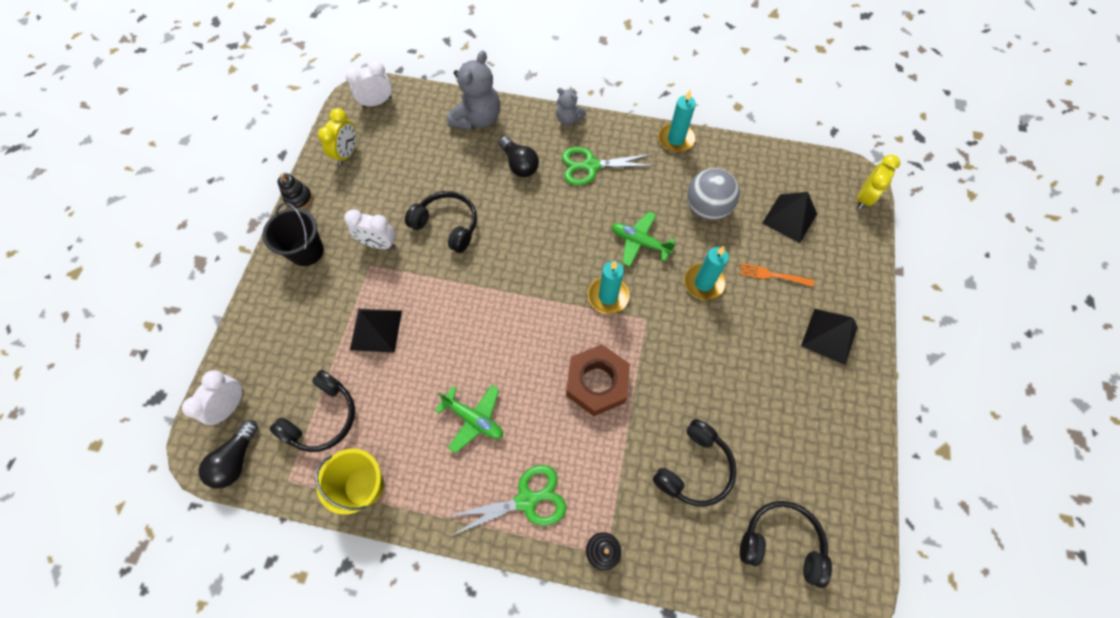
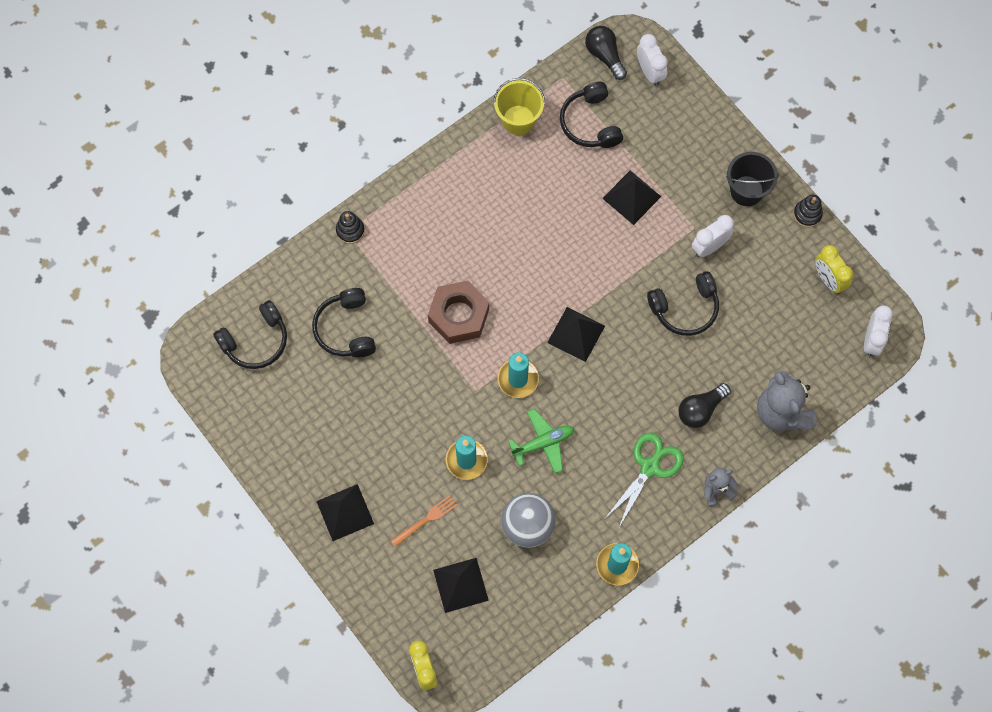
camera: 130 degrees right, 5 degrees up
green plane [435,385,503,453] -> none
green scissors [448,465,566,536] -> none
black light bulb [499,136,539,177] -> black light bulb turned 45 degrees counterclockwise [678,383,731,428]
none -> black pyramid [547,307,605,362]

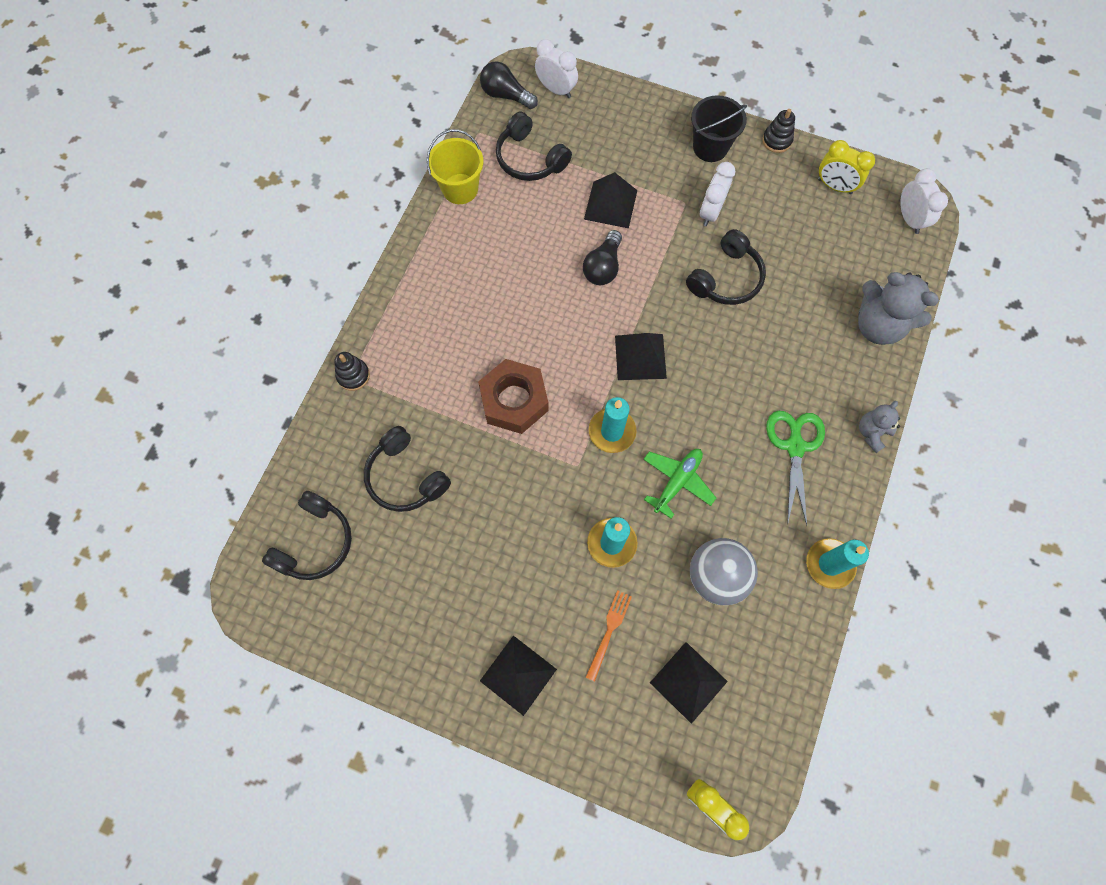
camera: 30 degrees left, 0 degrees up
black light bulb [678,383,731,428] -> black light bulb moved to [583,230,622,285]

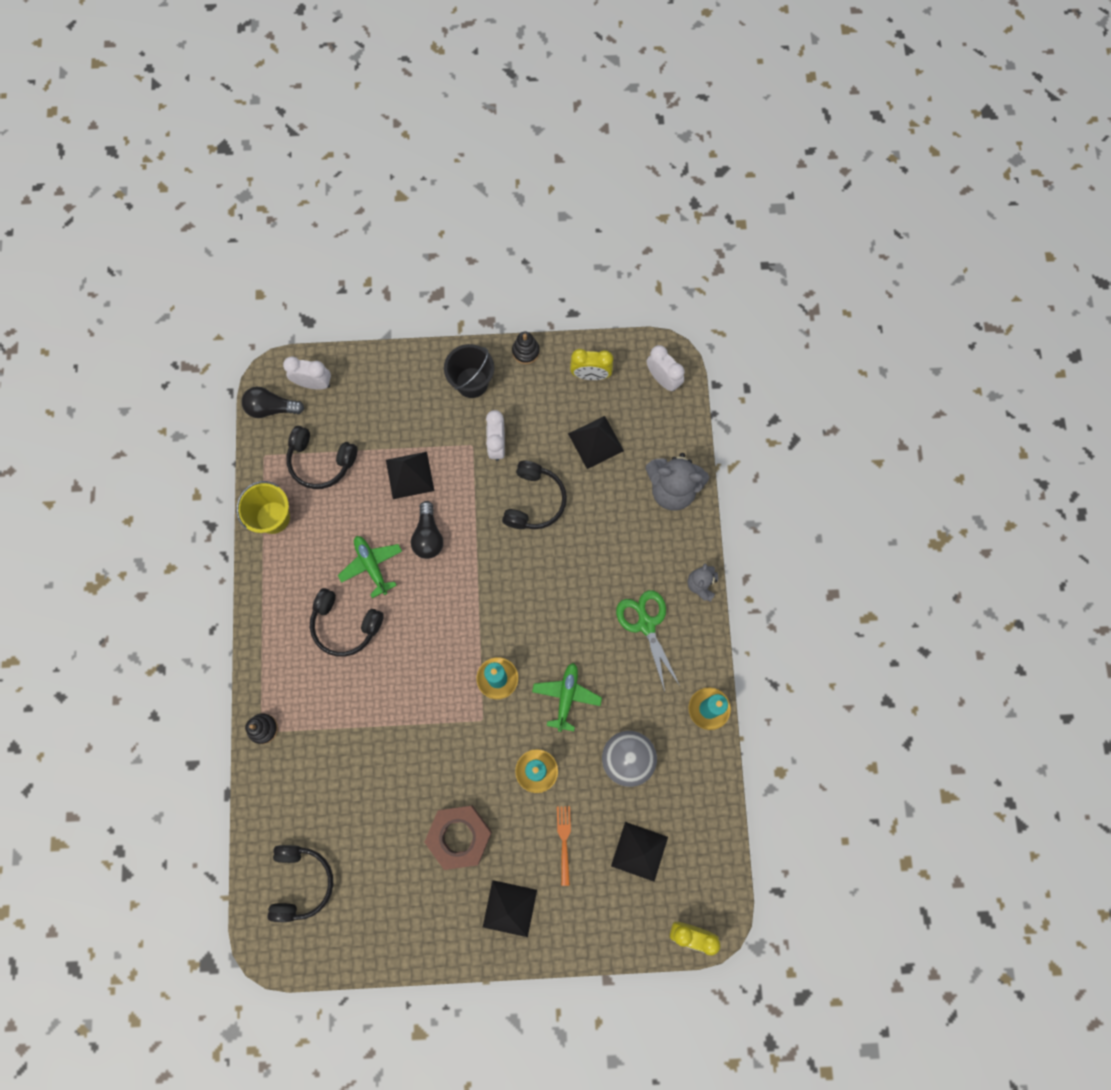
camera: 25 degrees left, 5 degrees up
black headphones [364,426,451,512] -> black headphones moved to [310,588,384,657]
brown nut [478,359,549,434] -> brown nut moved to [424,805,492,870]
black pyramid [615,333,667,380] -> black pyramid moved to [568,416,624,469]
none -> green plane [338,536,402,598]

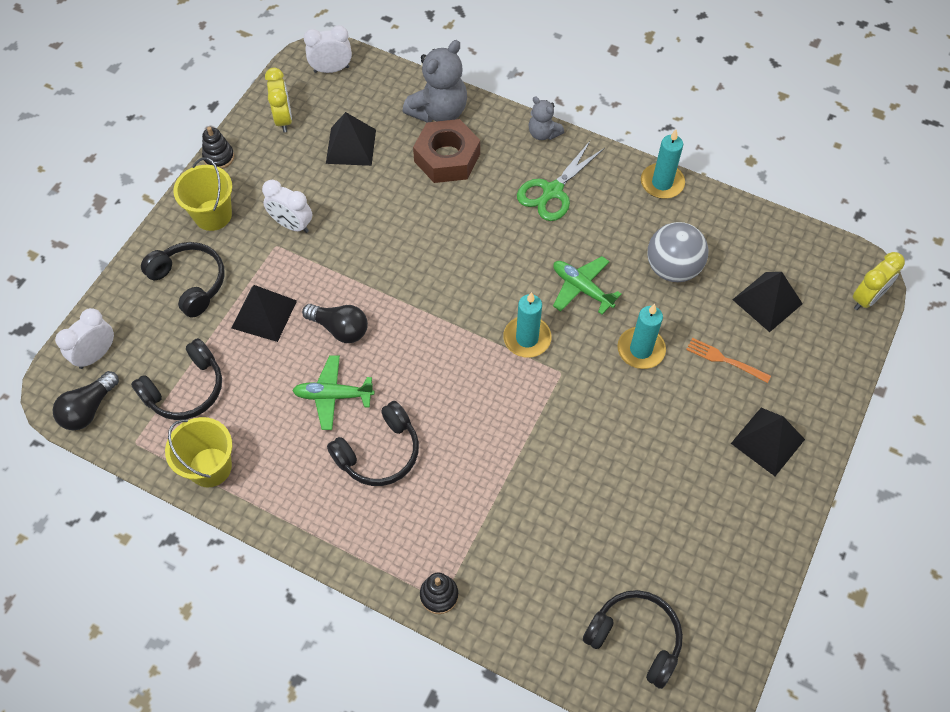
camera: 60 degrees left, 15 degrees down
brown nut [424,805,492,870] -> brown nut moved to [413,119,480,183]
black bucket [444,344,494,398] -> yellow bucket [173,157,232,231]
black headphones [502,461,567,529] -> black headphones moved to [141,242,225,318]
yellow clock [570,349,613,380] -> yellow clock turned 45 degrees counterclockwise [265,68,292,132]
green scissors [616,590,680,692] -> green scissors turned 60 degrees counterclockwise [517,140,605,221]

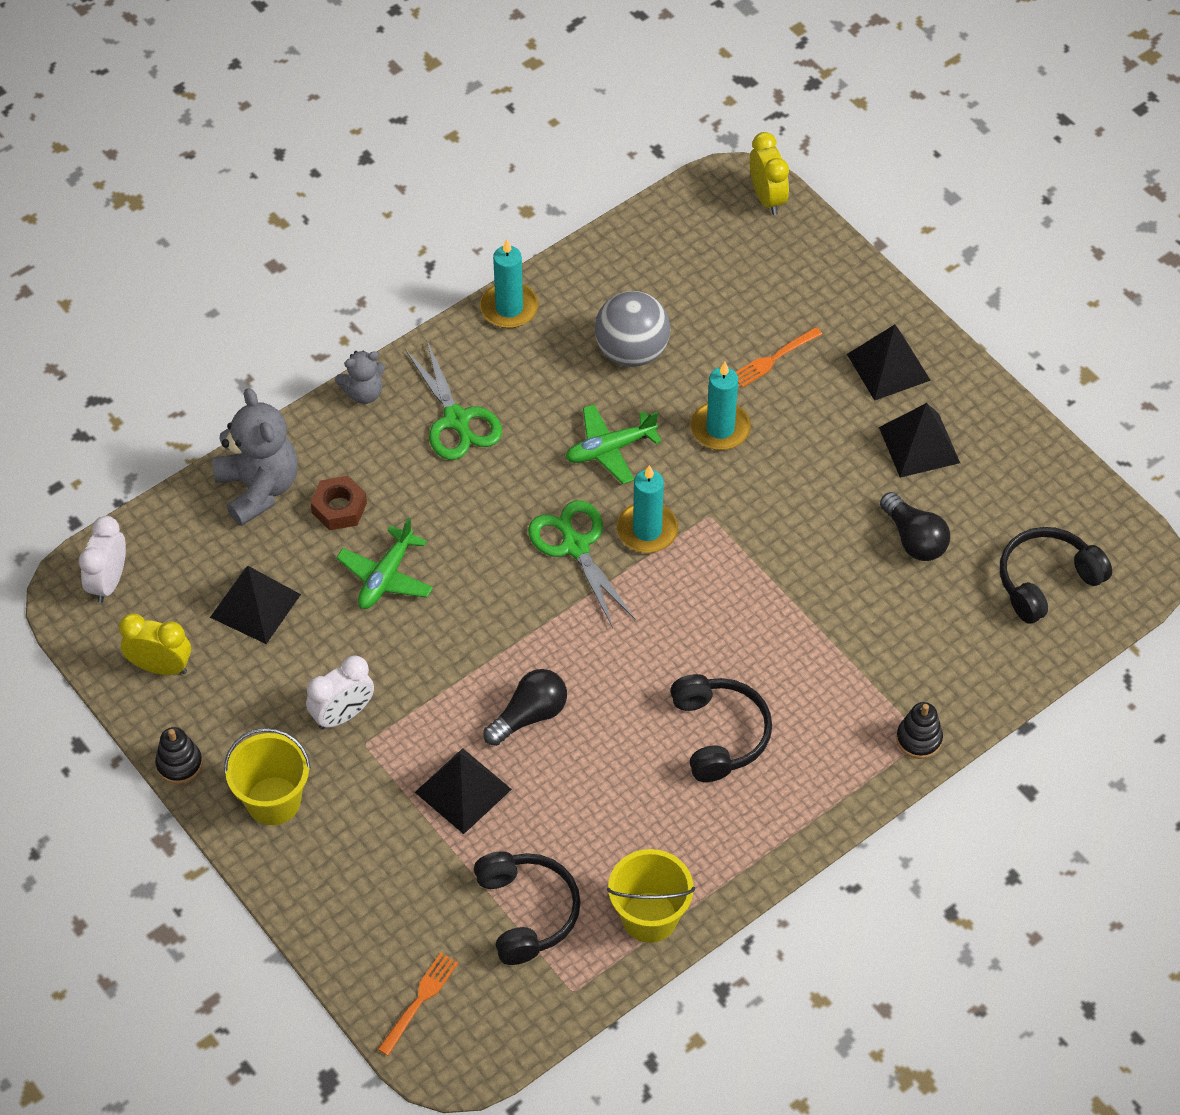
camera: 65 degrees left, 5 degrees down
black light bulb [53,371,119,430] -> black light bulb moved to [880,492,950,561]
white clock [55,308,114,369] -> orange fork [378,953,458,1056]
black headphones [141,242,225,318] -> none
green plane [292,355,374,430] -> green plane moved to [336,517,433,609]
brown nut [413,119,480,183] -> brown nut [310,475,367,530], size x0.60
black pyramid [732,272,803,332] -> black pyramid moved to [879,403,960,478]
none -> green scissors [528,500,635,628]

